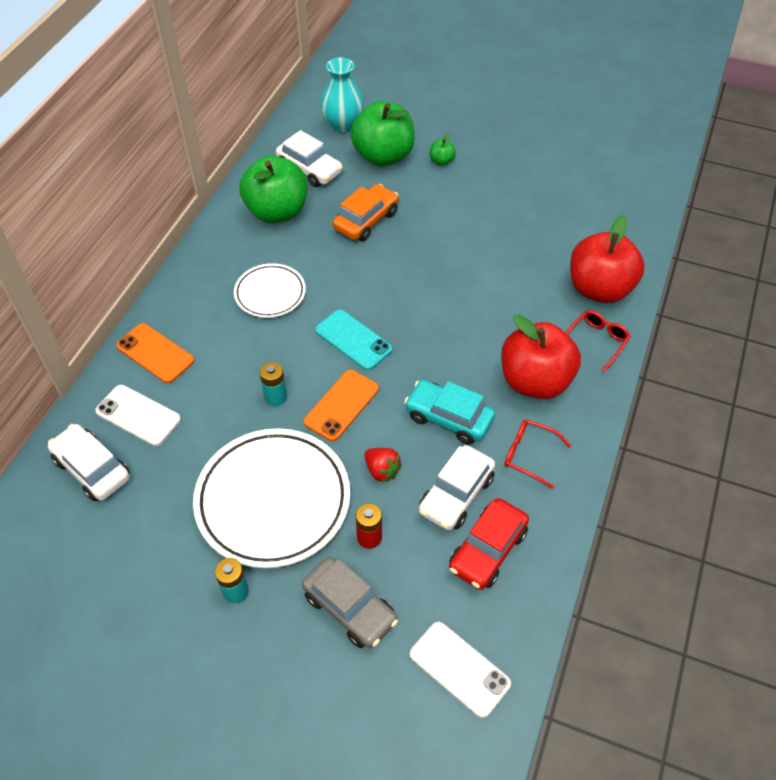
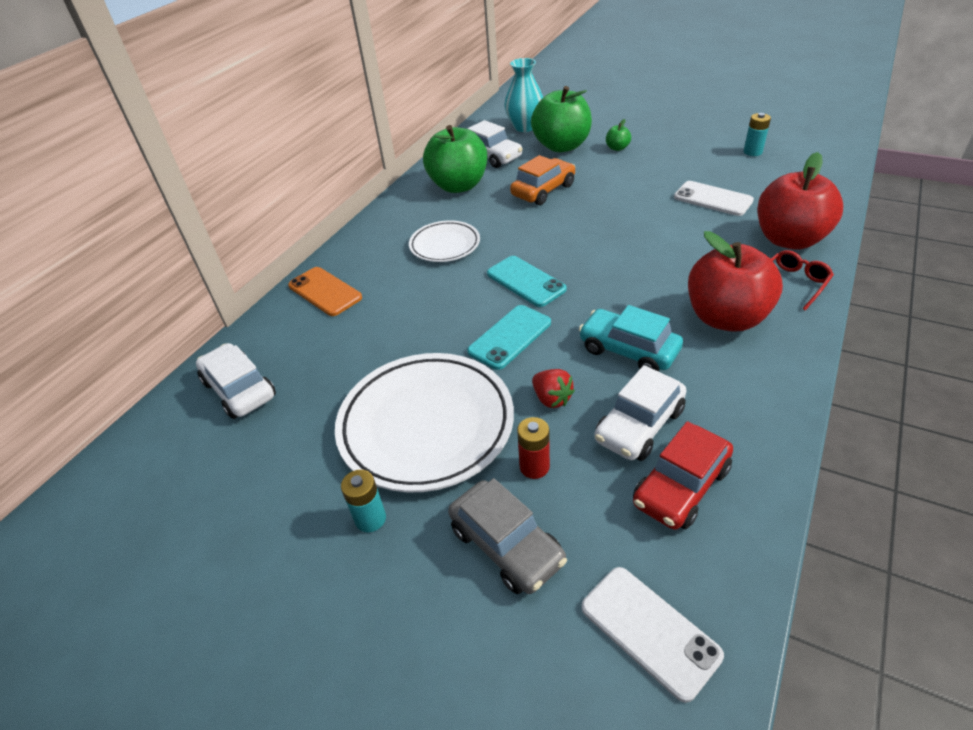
camera: 10 degrees right, 10 degrees down
white phone [95,385,181,446] -> white phone moved to [674,181,754,216]
turquoise battery [259,362,287,406] -> turquoise battery moved to [744,113,771,156]
orange phone [303,370,379,441] -> turquoise phone [467,305,551,370]
red glasses [504,419,571,489] -> none

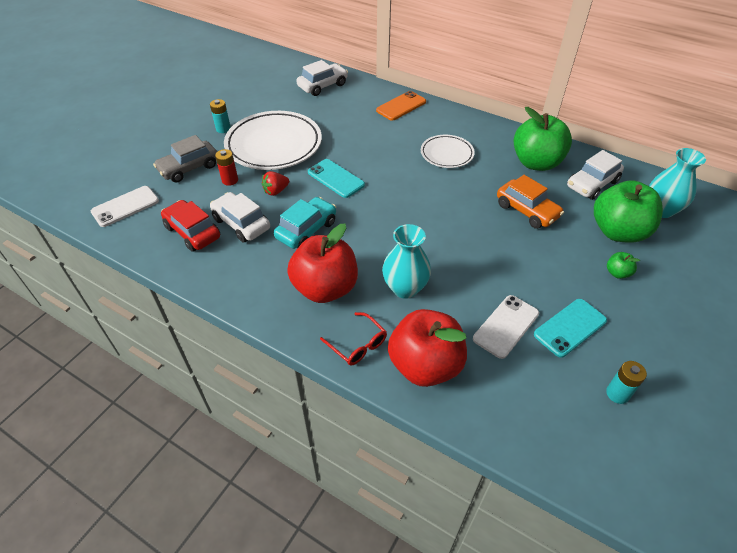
camera: 90 degrees right, 5 degrees up
turquoise phone [487,256,567,307] -> turquoise phone moved to [534,299,607,358]
none -> turquoise vase [382,224,431,299]

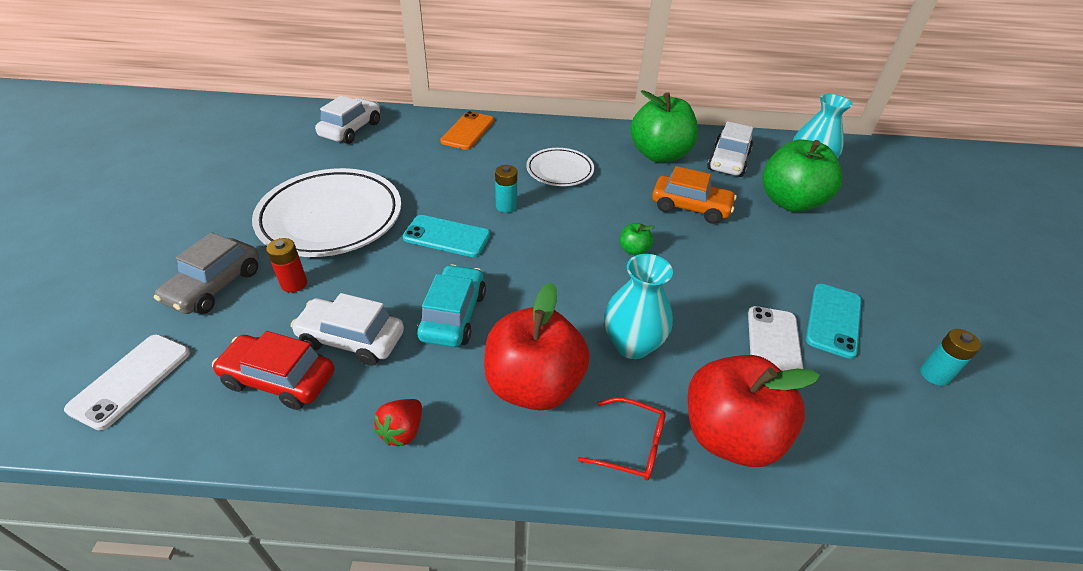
camera: 30 degrees left, 5 degrees down
turquoise battery [210,99,231,133] -> turquoise battery moved to [495,165,517,213]
red strawberry [262,171,289,196] -> red strawberry moved to [374,399,422,446]
green apple [607,252,640,279] -> green apple moved to [620,223,655,255]

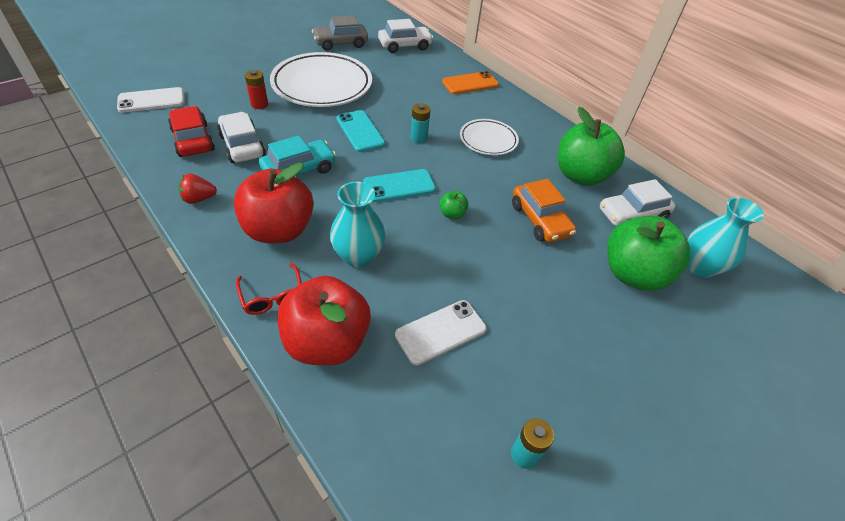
camera: 45 degrees right, 5 degrees up
grey car [154,232,259,314] -> grey car moved to [312,15,368,51]
turquoise phone [806,284,862,359] -> turquoise phone moved to [363,169,436,202]

